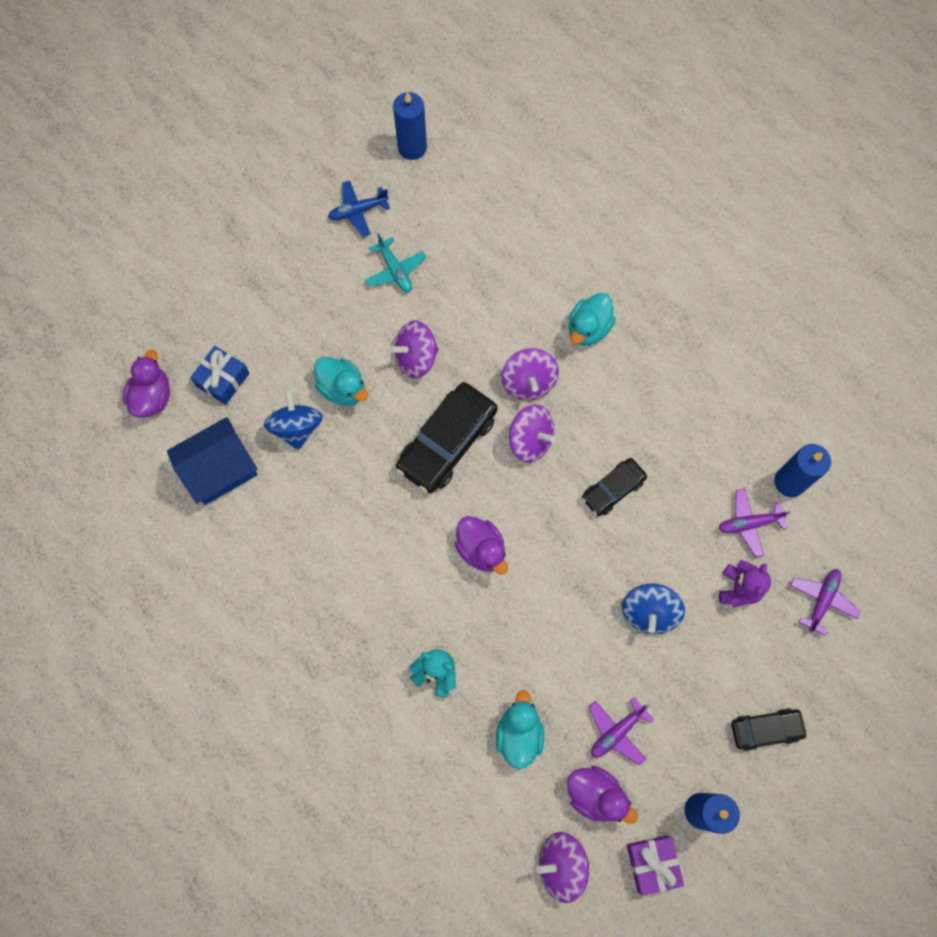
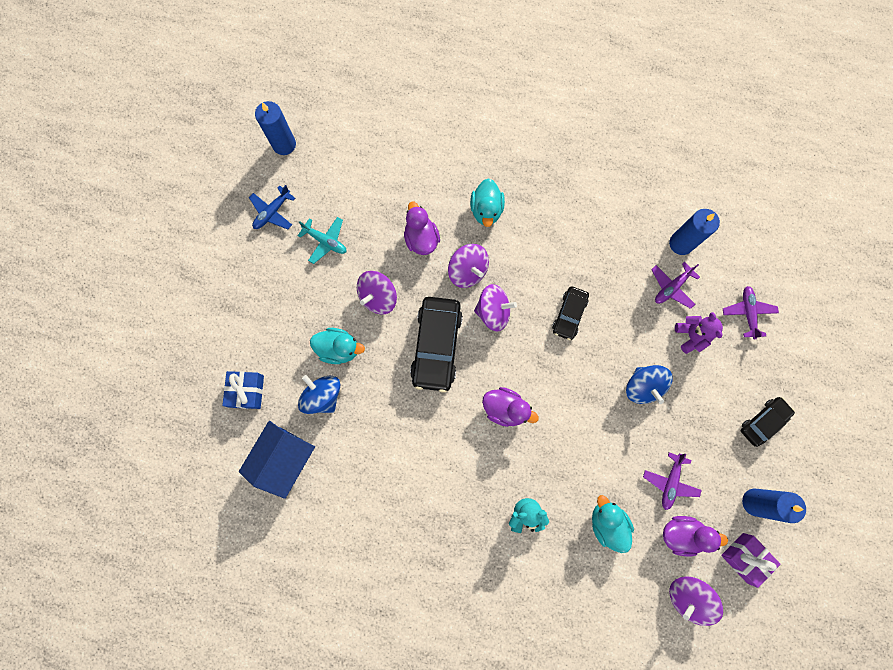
camera: 30 degrees left, 5 degrees up
purple duck [123,350,170,418] -> purple duck moved to [404,202,440,255]

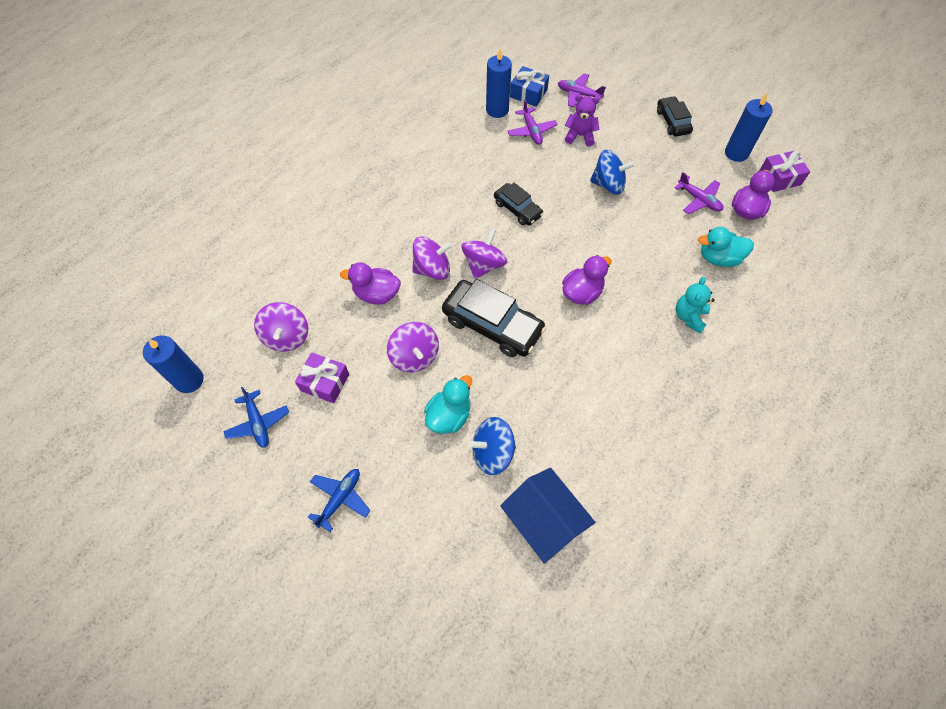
camera: 65 degrees left, 15 degrees down
blue gift [222,371,264,409] -> blue gift moved to [510,66,549,107]
turquoise plane [298,217,346,264] -> purple gift [295,352,349,403]
turquoise duck [470,178,505,227] -> none
purple spinning top [669,576,723,626] -> purple spinning top moved to [254,302,308,351]
none -> blue plane [308,469,371,532]

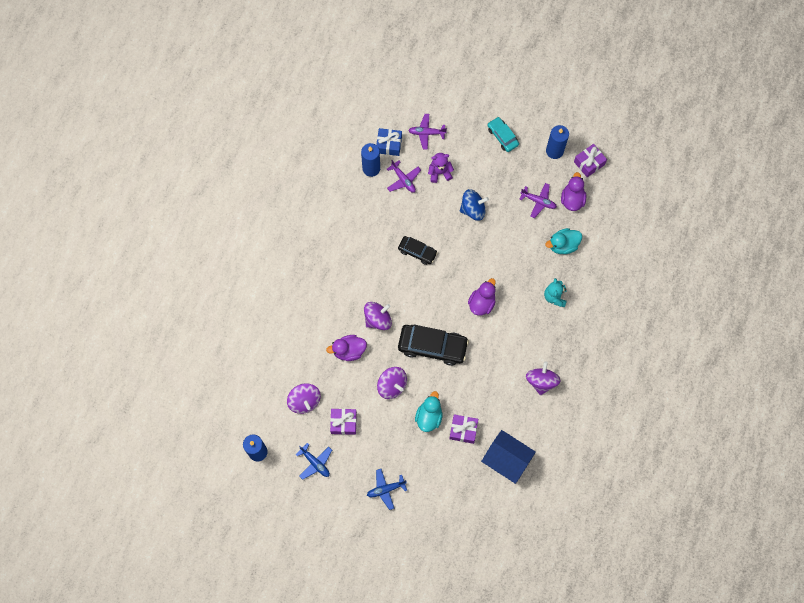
camera: 20 degrees left, 10 degrees up
blue plane [308,469,371,532] -> blue plane turned 120 degrees counterclockwise [367,469,407,510]
purple spinning top [461,228,508,279] -> purple spinning top moved to [526,362,561,395]
blue spinning top [469,417,516,475] -> purple gift [449,414,478,444]
black car [657,96,693,137] -> turquoise car [487,117,519,152]

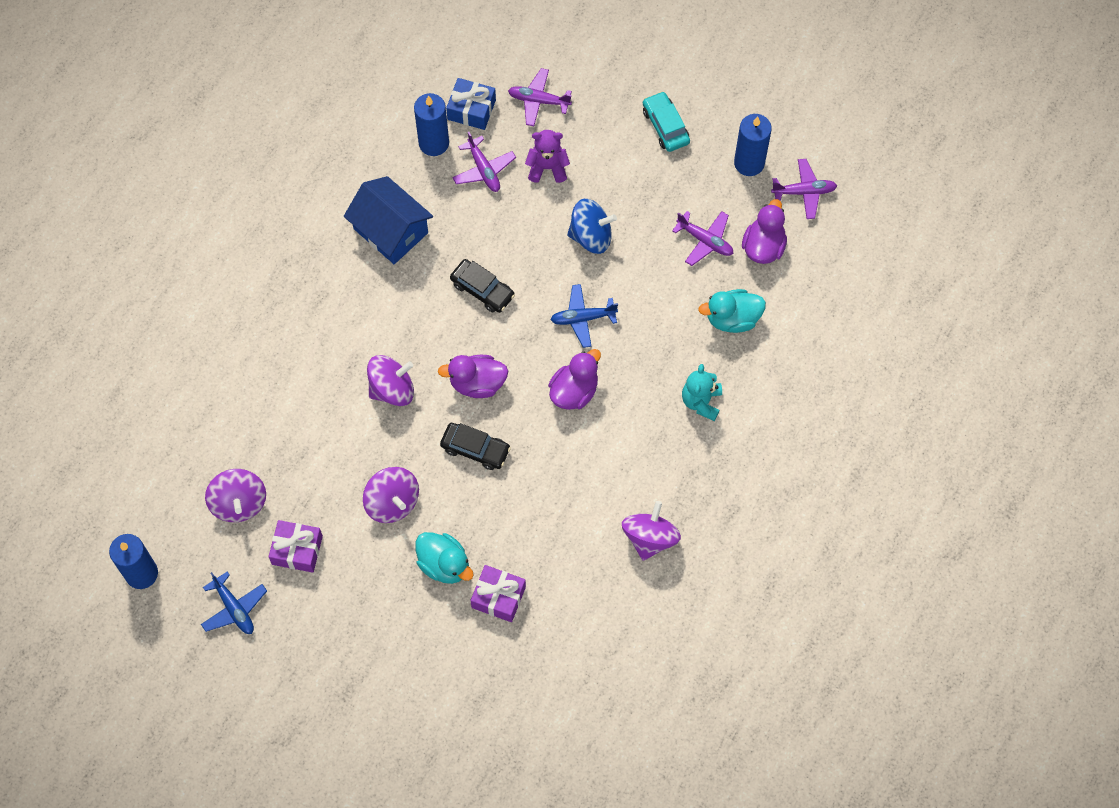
camera: 10 degrees right, 5 degrees down
purple duck [326,335,367,361] -> purple duck moved to [438,355,508,398]
blue plane [367,469,407,510] -> blue plane moved to [550,284,618,348]
black car [398,325,469,366] -> black car [440,423,511,470], size x0.58
turquoise duck [415,391,443,432] -> turquoise duck turned 105 degrees clockwise [416,532,474,584]
blue house [481,430,536,484] -> blue house moved to [344,176,433,264]
purple gift [574,144,607,177] -> purple plane [771,159,837,219]

